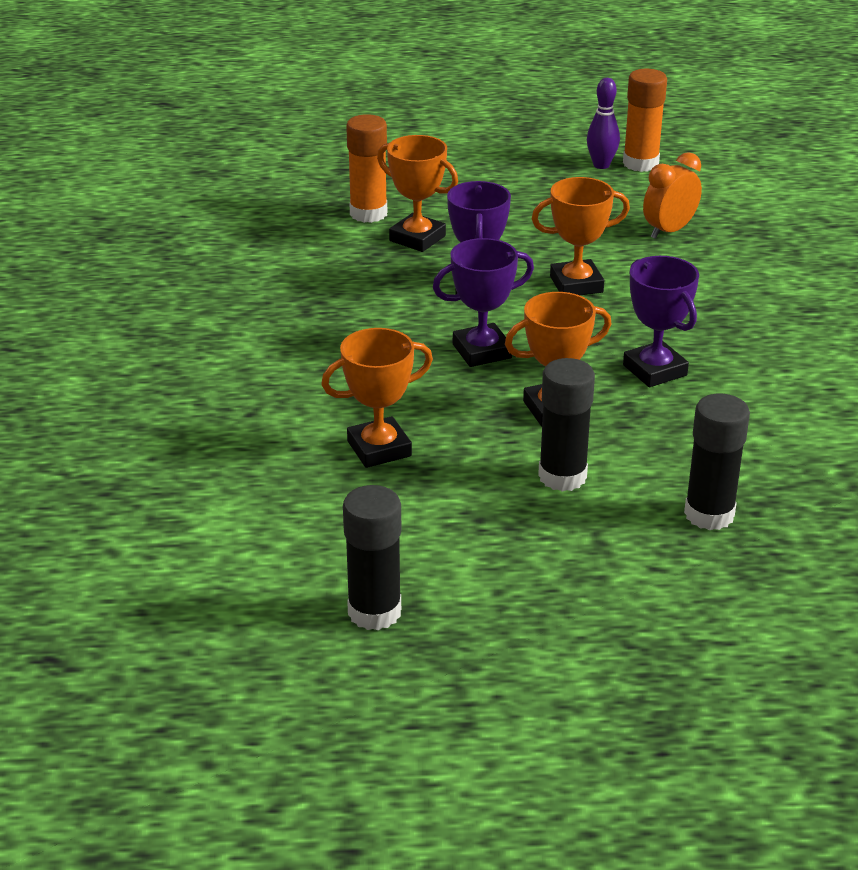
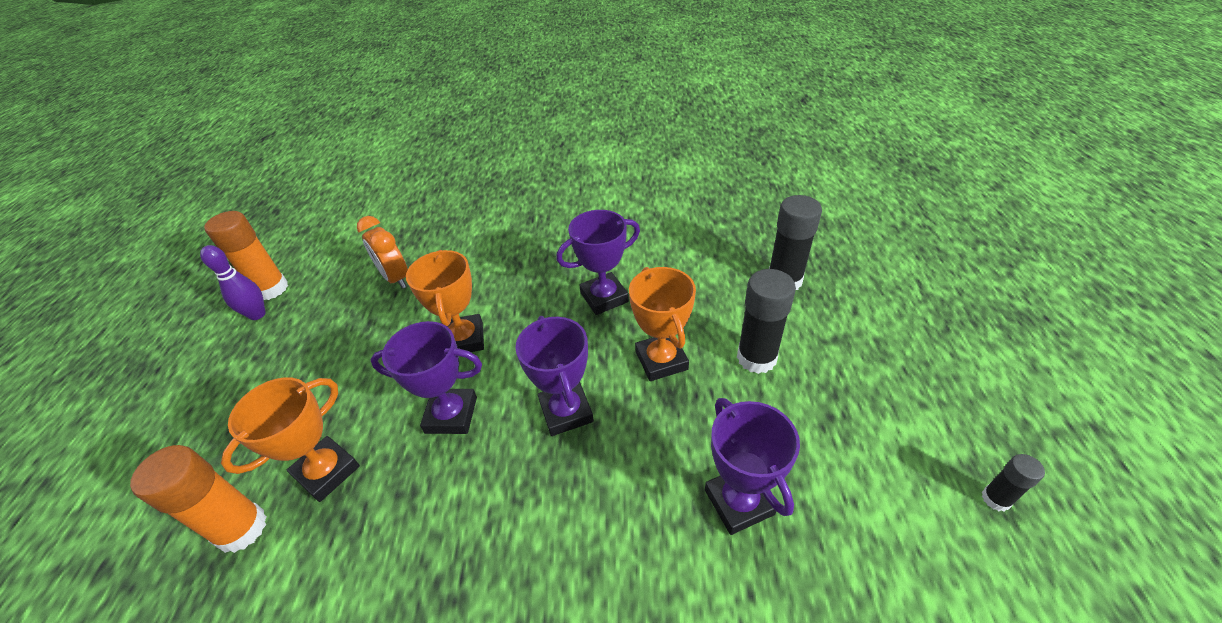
camera: 85 degrees left, 10 degrees up
orange trophy [321,328,433,468] -> purple trophy [705,398,800,535]
black glue stick [343,485,401,630] -> black glue stick [982,454,1045,511], size x0.52

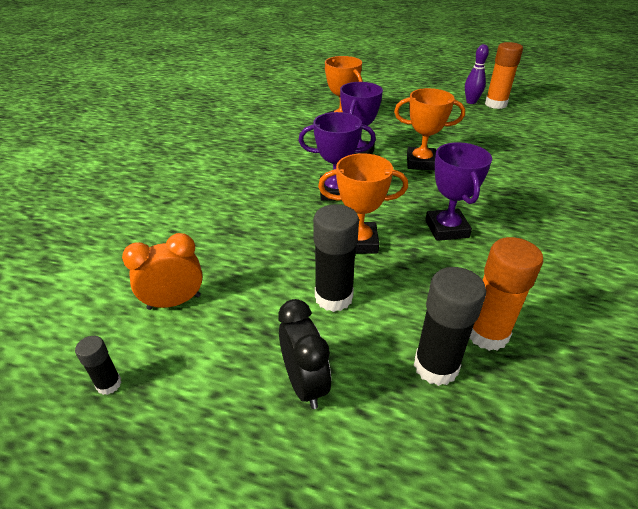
camera: 105 degrees right, 5 degrees down
orange glue stick [130,445,267,553] -> orange glue stick moved to [469,237,543,351]
orange clock [357,216,408,289] -> orange clock moved to [122,233,203,310]
purple trophy [705,398,800,535] -> none
none -> black clock [278,299,331,409]

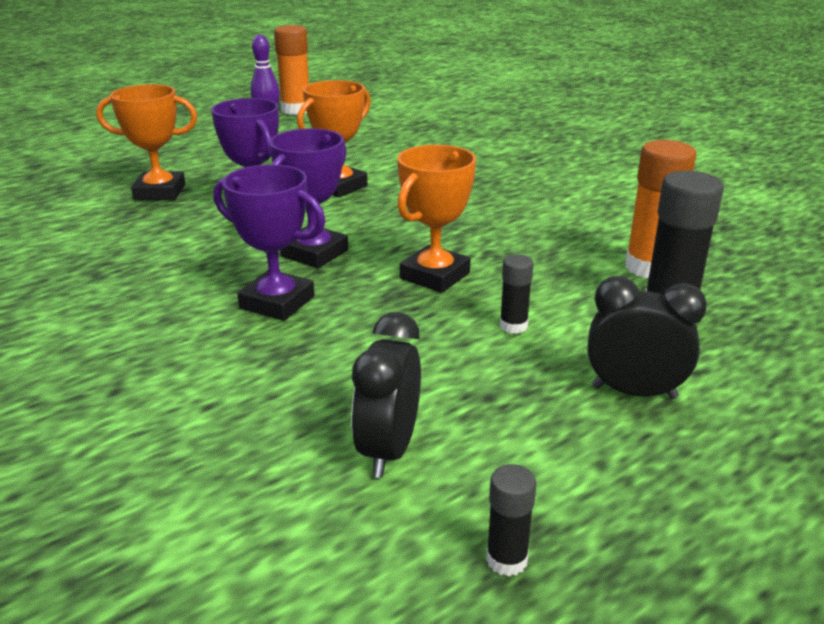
camera: 55 degrees left, 10 degrees down
orange clock [122,233,203,310] -> black clock [351,312,421,478]
black glue stick [313,204,359,312] -> black glue stick [500,255,534,333], size x0.52
purple trophy [425,142,492,241] -> purple trophy moved to [214,164,326,321]

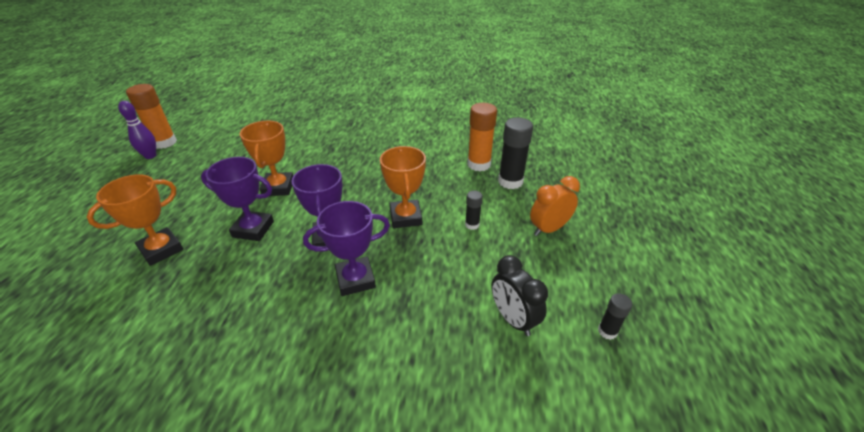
camera: 45 degrees left, 10 degrees up
black clock [588,276,707,399] -> orange clock [530,176,580,236]

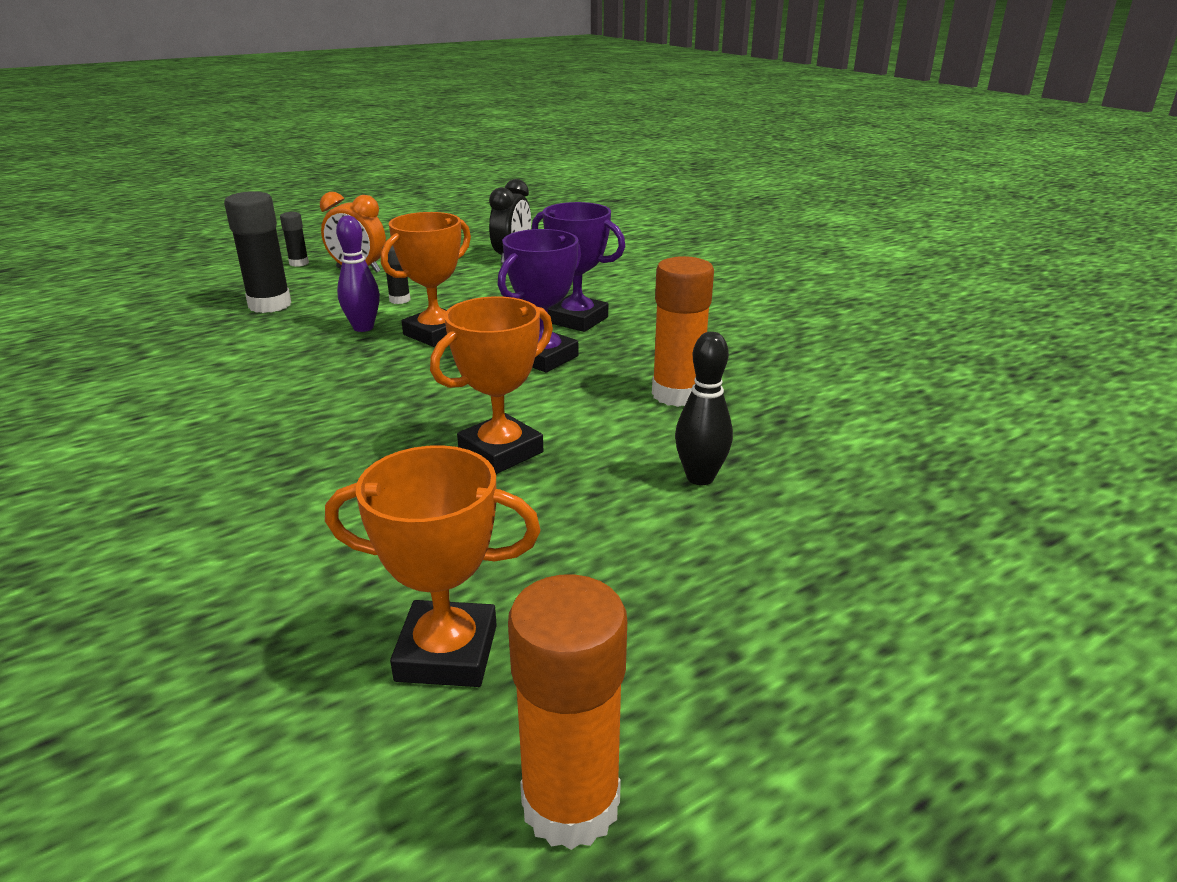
camera: 130 degrees left, 10 degrees down
orange trophy [87,174,183,266] -> orange trophy moved to [325,445,541,687]
purple bowling pin [118,101,156,159] -> purple bowling pin moved to [336,216,380,332]
purple trophy [201,157,274,241] -> none
orange glue stick [467,103,497,171] -> orange glue stick moved to [652,256,714,407]
black glue stick [598,293,632,340] -> black glue stick moved to [280,212,309,267]
none -> black bowling pin [675,332,733,485]

